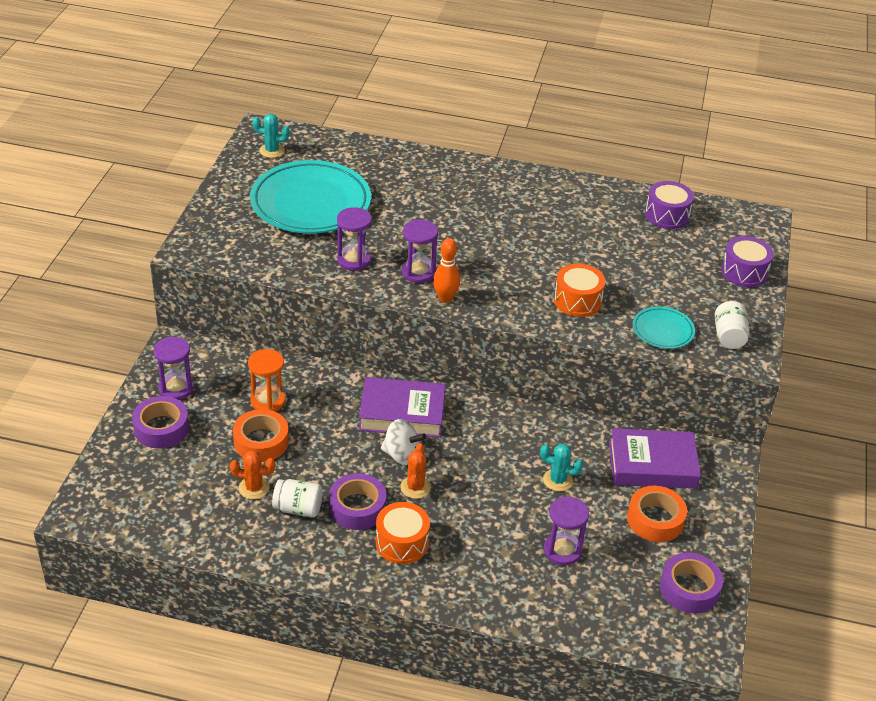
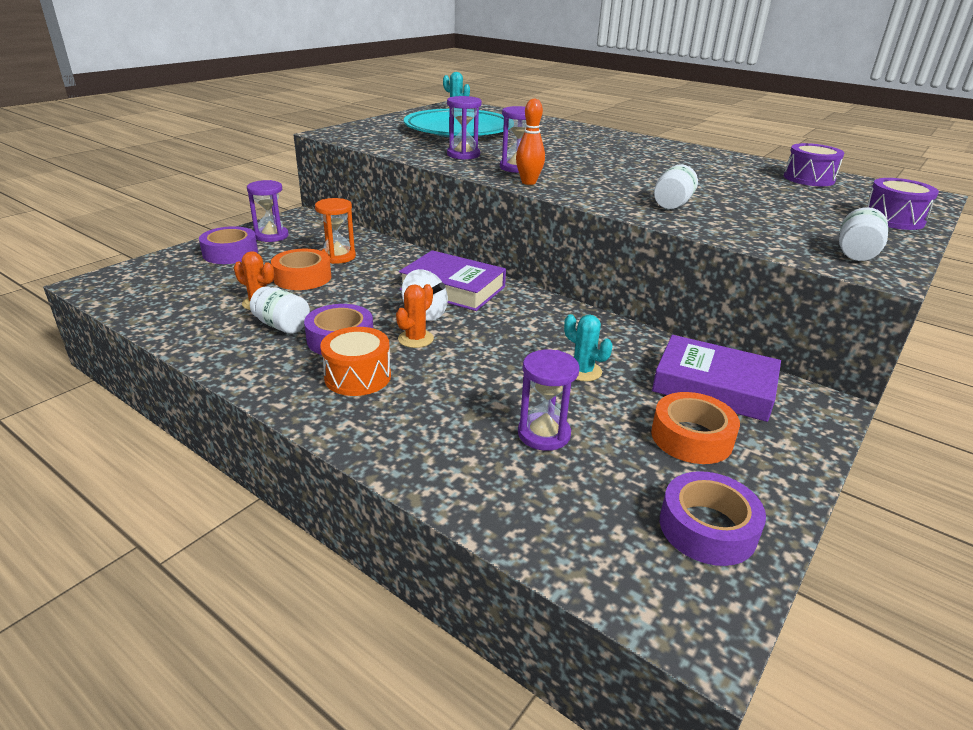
camera: 25 degrees right, 10 degrees down
orange drum [554,264,606,317] -> white jar [654,164,698,209]
turquoise plate [633,307,695,349] -> none

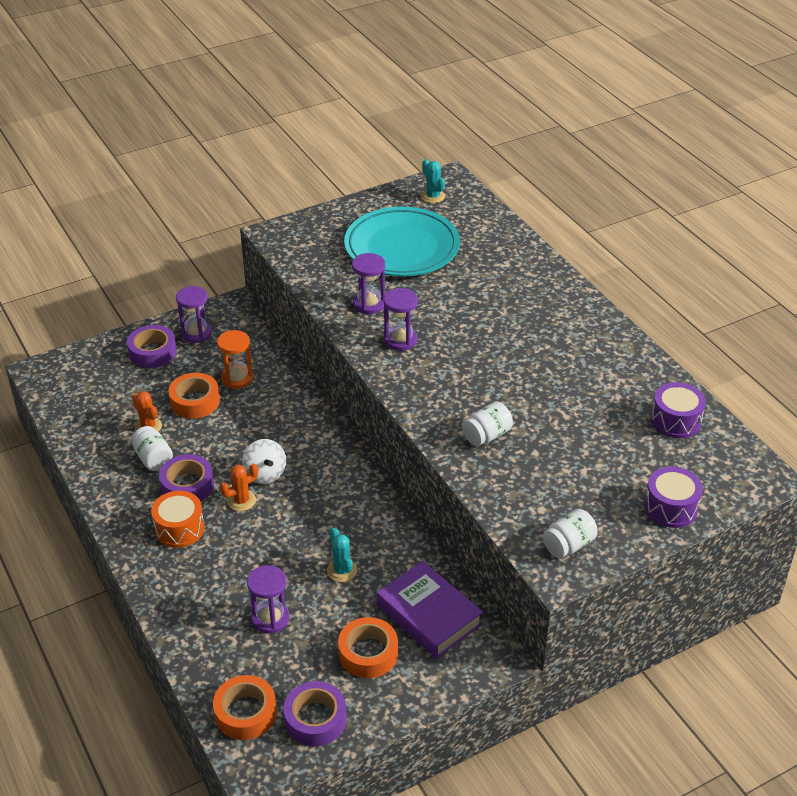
camera: 25 degrees right, 10 degrees up
purple book [399,250,506,311] -> none
orange bowling pin [516,98,545,185] -> none
none -> orange tape [213,675,277,740]

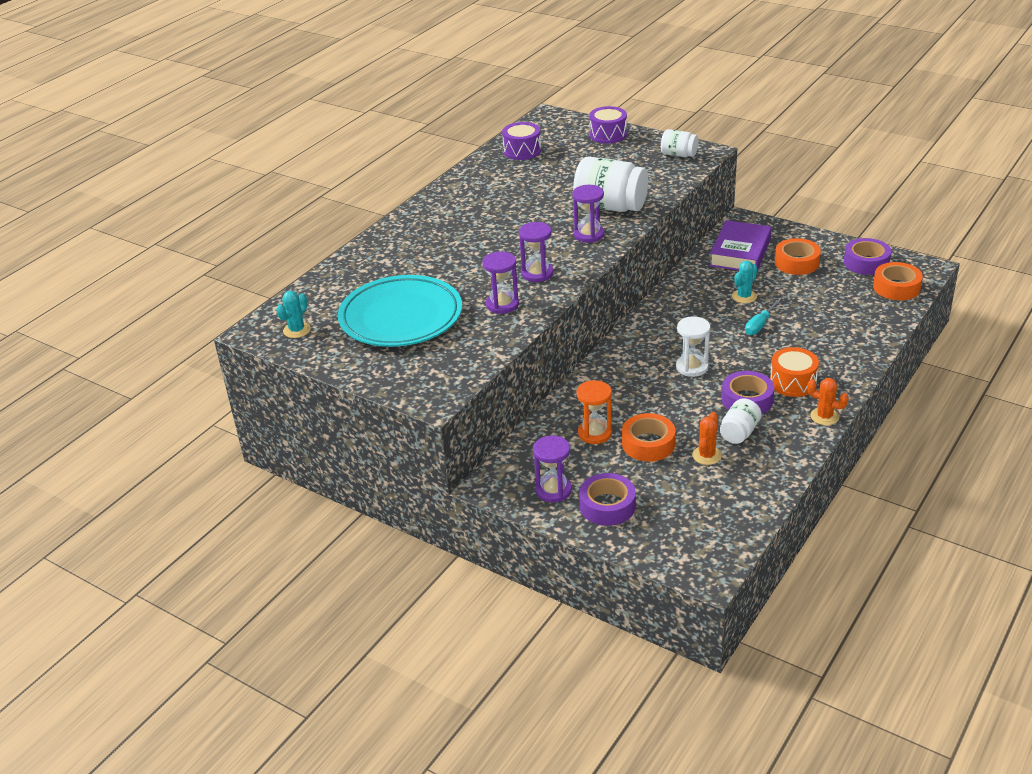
camera: 115 degrees left, 5 degrees down
orange cactus [220,464,258,511] -> orange cactus moved to [807,378,849,425]
white spinning top [242,439,286,484] -> white hourglass [676,316,710,377]
purple hourglass [247,565,290,634] -> purple hourglass moved to [572,185,605,243]
white jar [462,402,513,446] -> white jar [573,157,648,212], size x1.85
none -> turquoise screwdriver [745,300,780,335]

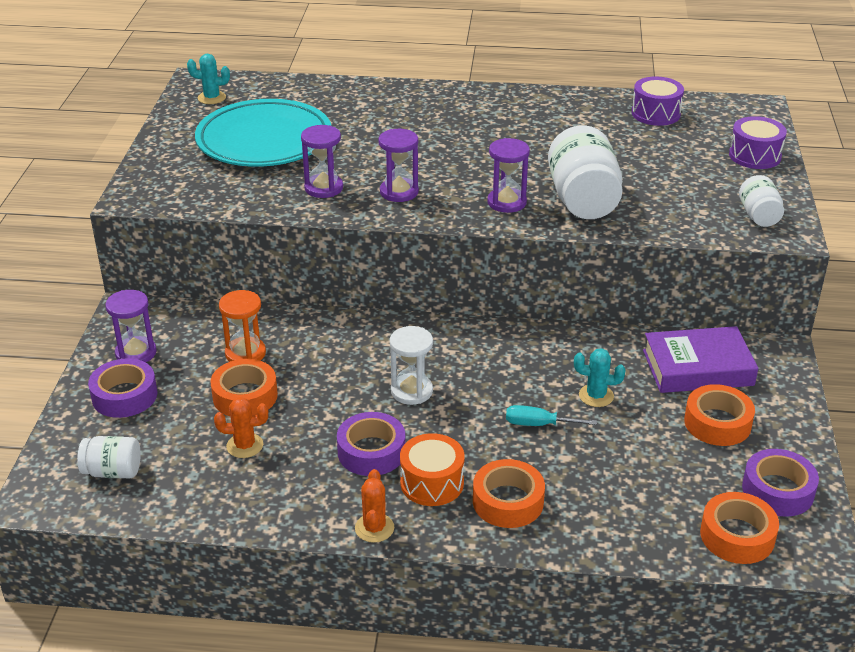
camera: 60 degrees right, 0 degrees up
white jar [720,398,762,444] -> white jar moved to [77,436,141,478]
none -> orange tape [473,459,545,528]

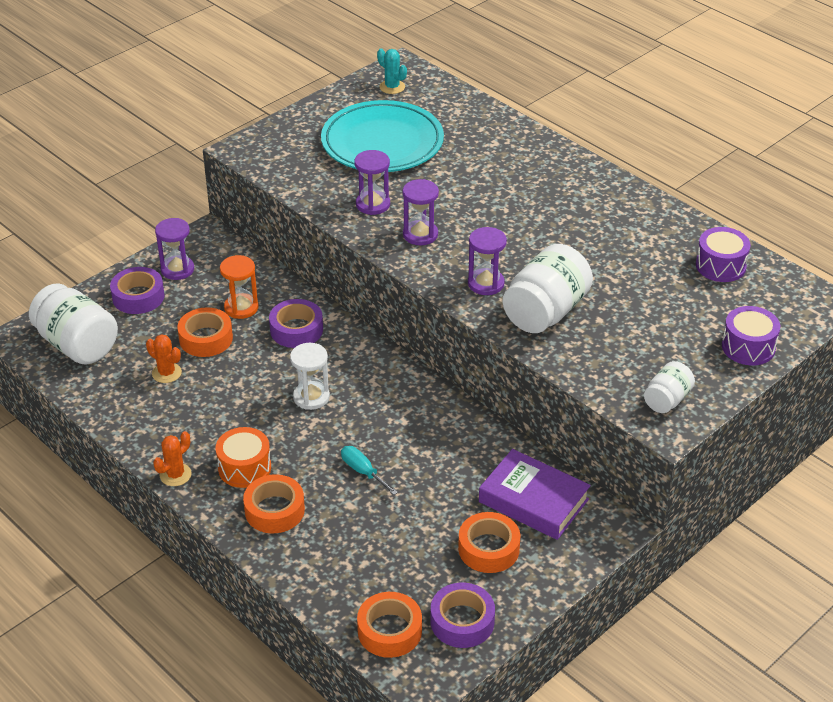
camera: 40 degrees right, 5 degrees up
white jar [77,436,141,478] -> white jar [29,283,118,364], size x1.85
purple tape [337,412,405,476] -> purple tape moved to [269,299,323,348]
turquoise cactus [574,348,626,407] -> none

